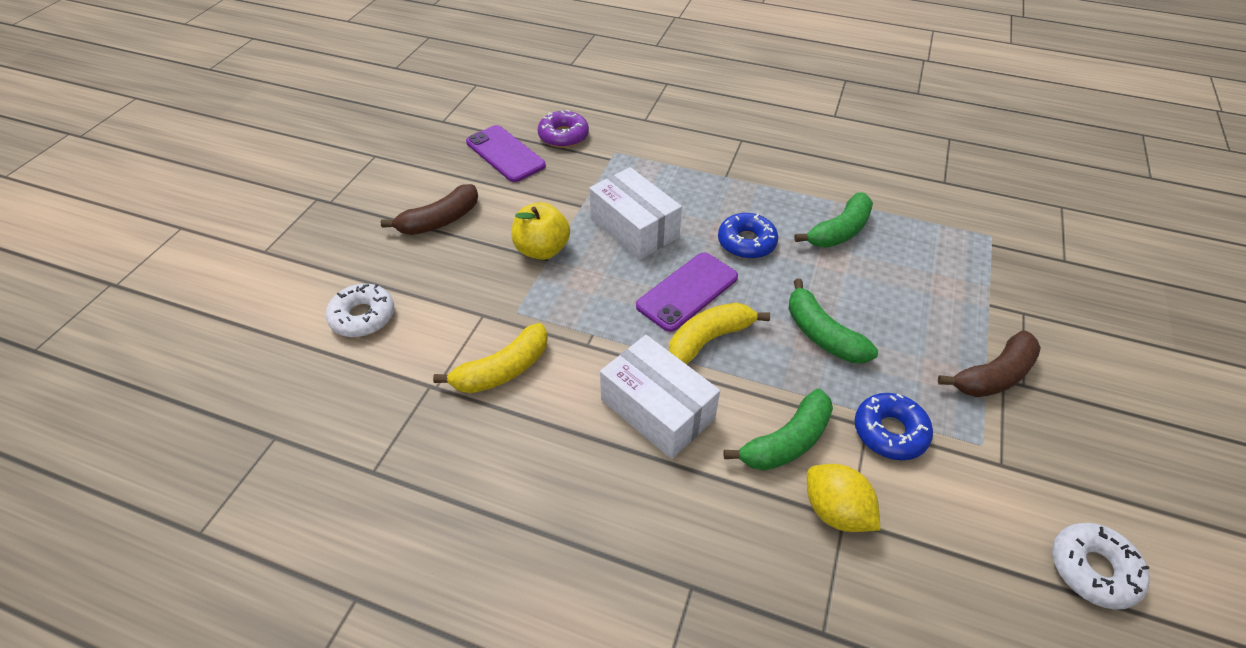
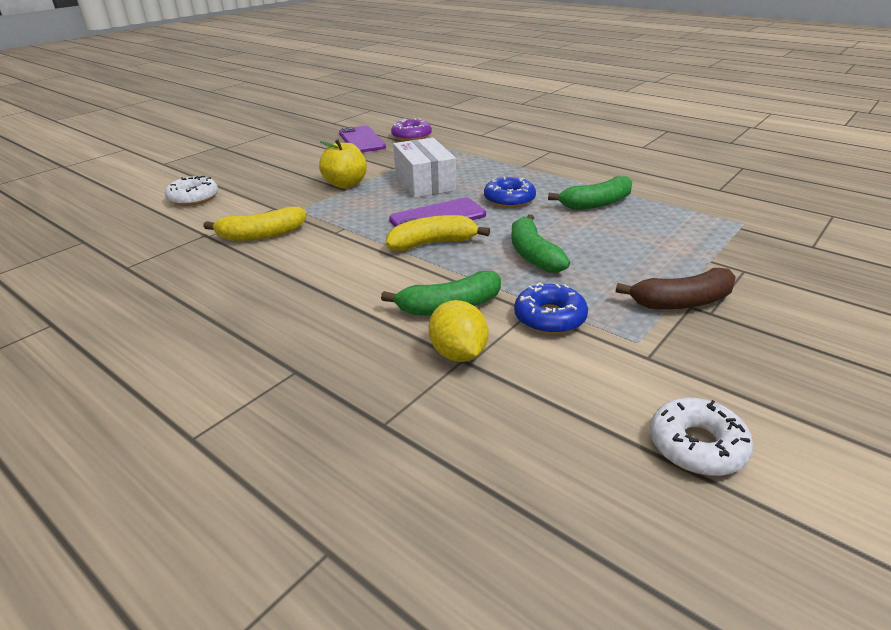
camera: 20 degrees right, 15 degrees down
brown banana [381,184,478,235] -> none
white box [600,335,720,459] -> none

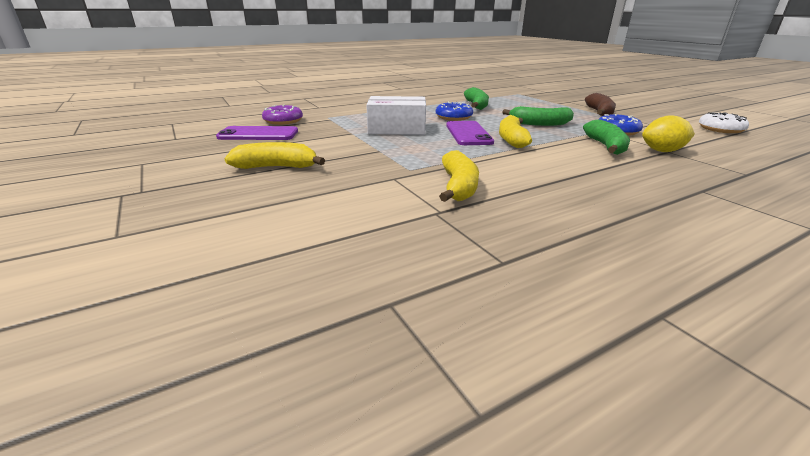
camera: 70 degrees left, 5 degrees down
white donut [165,176,218,206] -> none
yellow apple [319,140,367,189] -> none
none -> yellow banana [225,142,325,169]

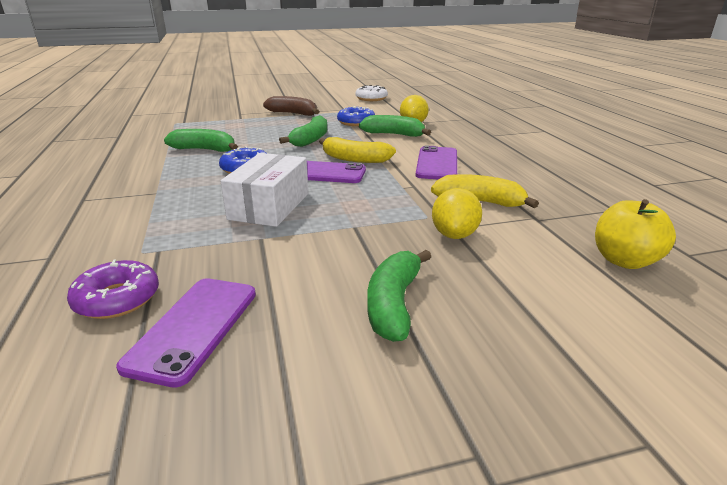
camera: 75 degrees left, 0 degrees up
yellow banana [225,142,325,169] -> green banana [368,250,431,342]
none -> purple phone [415,146,457,179]
none -> yellow lemon [432,188,482,239]
none -> yellow apple [595,199,676,269]

